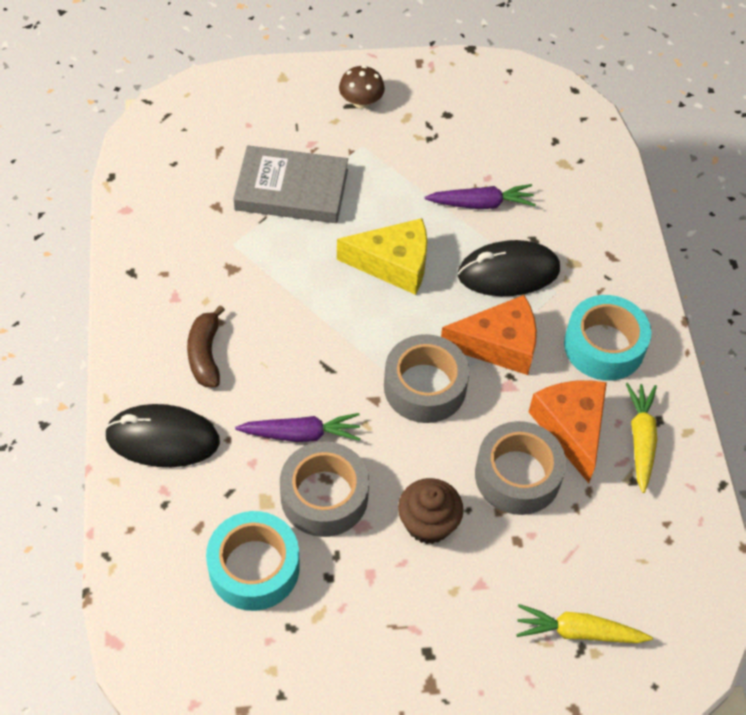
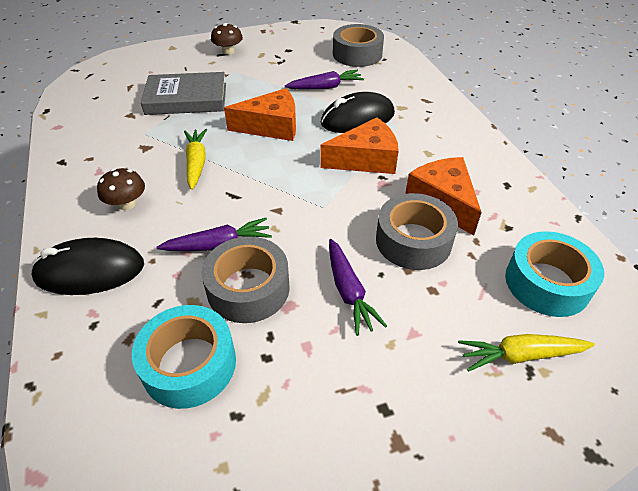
camera: 10 degrees left, 10 degrees down
brown banana [187,305,225,387] -> brown mushroom [97,168,145,210]
yellow cheese [337,218,427,295] -> orange cheese [224,88,296,141]
grey tape [384,334,469,423] -> grey tape moved to [333,24,384,67]
brown cupcake [398,478,464,544] -> purple carrot [329,239,387,336]
turquoise tape [564,295,651,381] -> turquoise tape moved to [505,231,604,317]
yellow carrot [626,383,657,493] -> yellow carrot moved to [184,129,207,190]

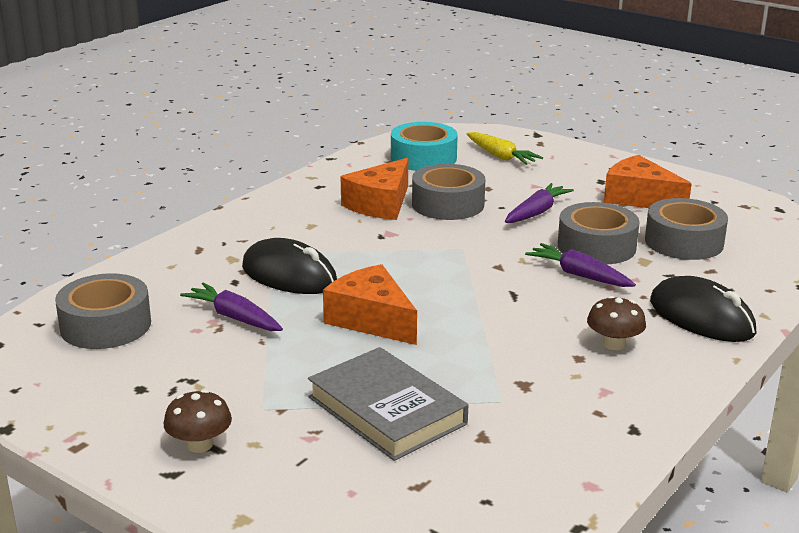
camera: 125 degrees left, 20 degrees down
turquoise tape [132,305,236,409] -> grey tape [645,198,728,260]
yellow carrot [184,129,207,190] -> none
orange cheese [321,118,399,174] -> orange cheese moved to [604,155,692,208]

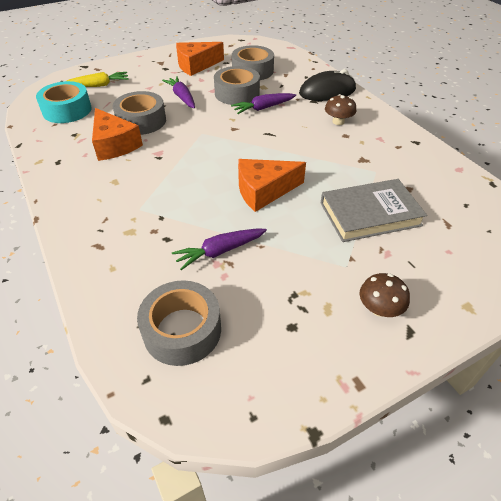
camera: 65 degrees left, 20 degrees up
black mouse [242,238,337,294] -> none

